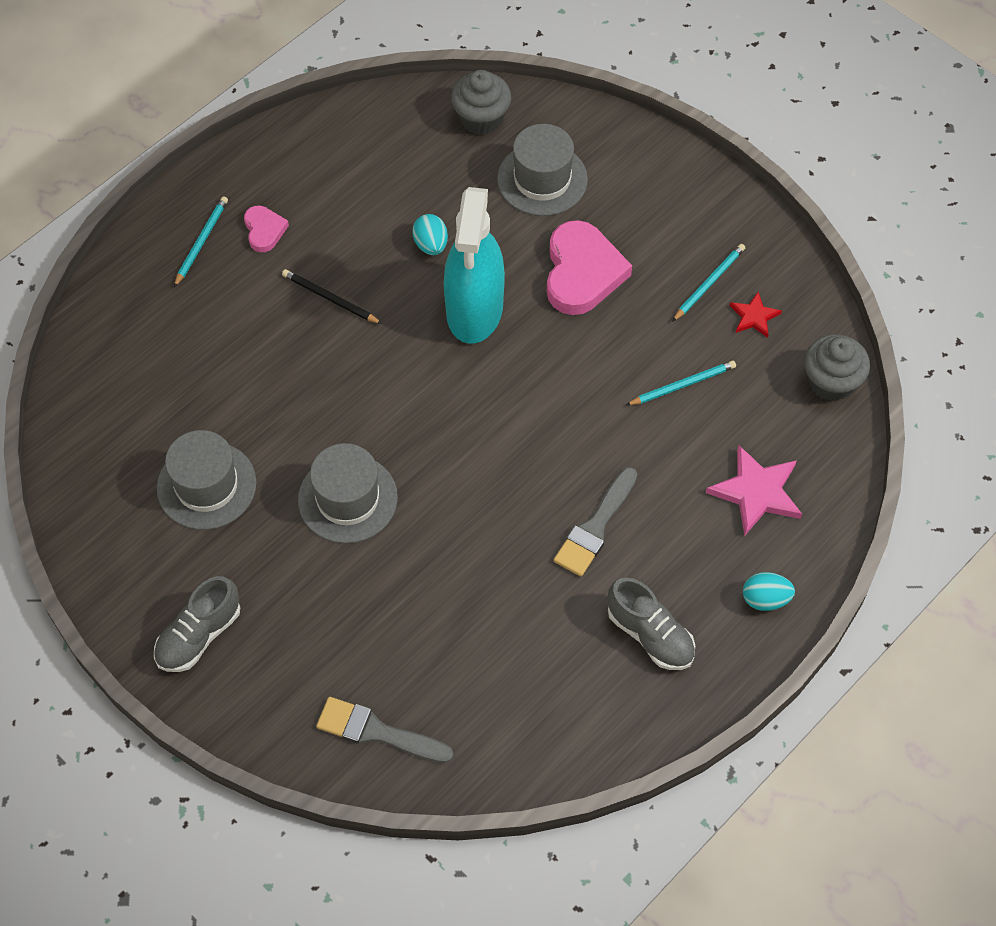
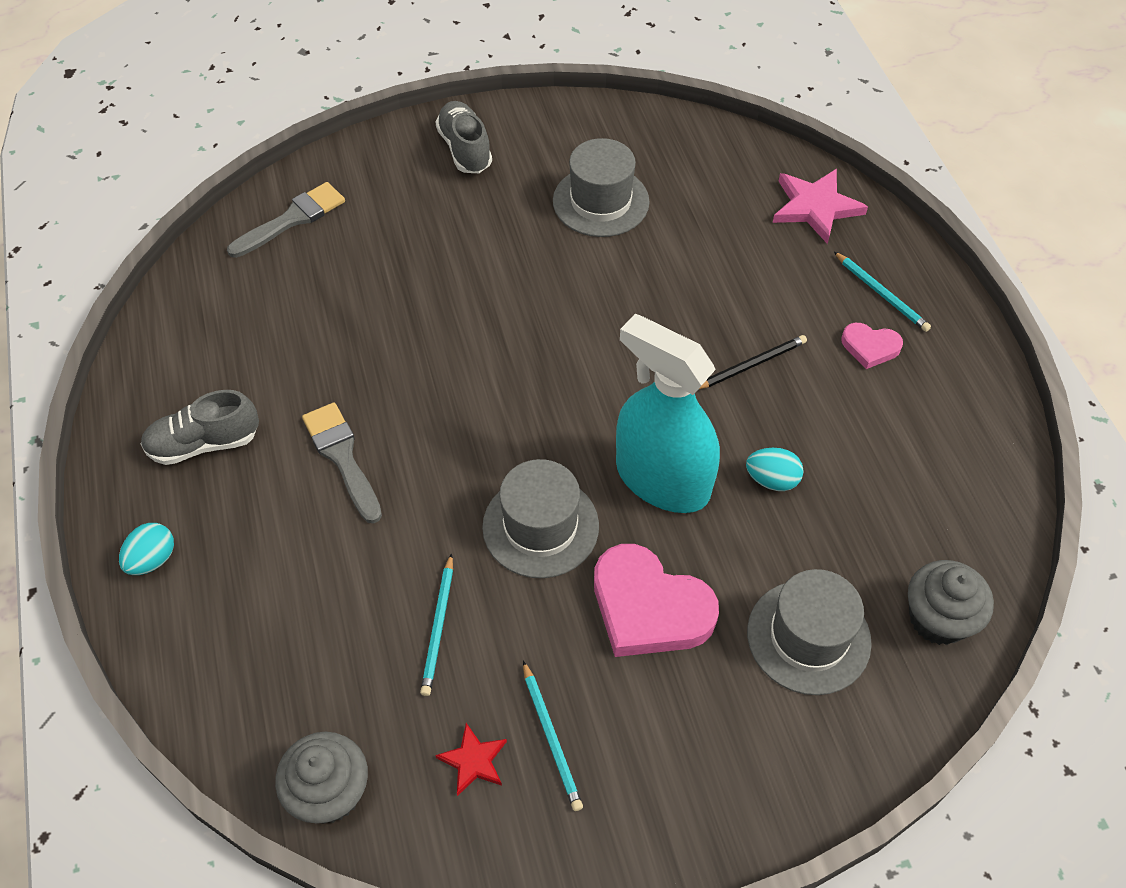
camera: 120 degrees right, 5 degrees down
grey hat [298,443,398,543] -> grey hat moved to [482,459,599,578]
pink star [706,445,802,536] -> pink star moved to [773,169,868,244]

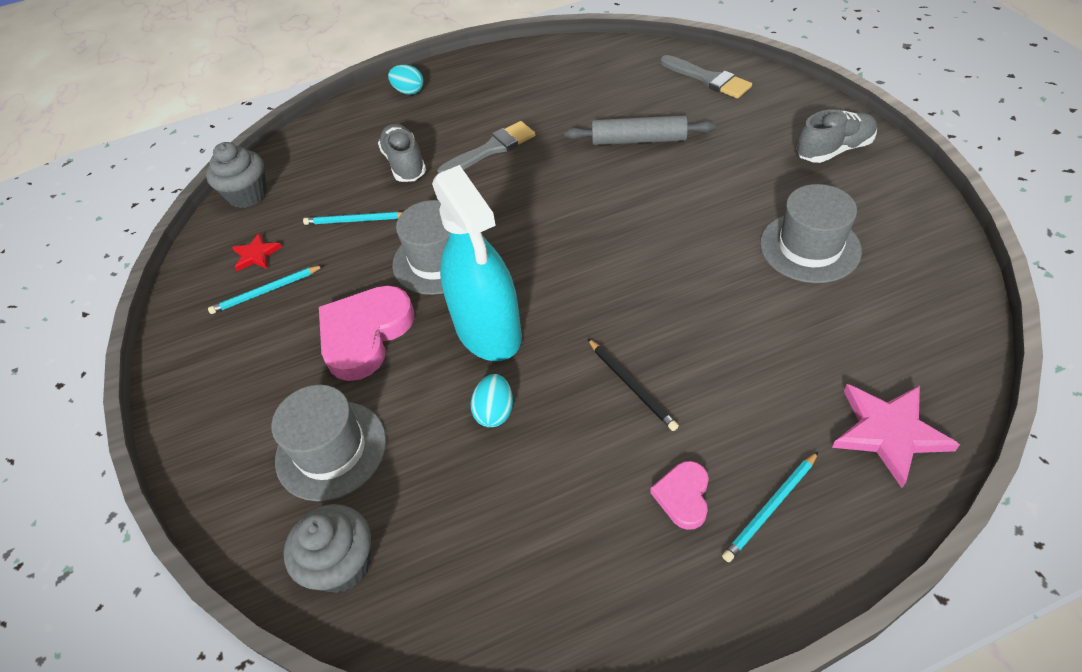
camera: 90 degrees right, 5 degrees down
grey shoe [141,390,259,465] -> grey shoe moved to [378,124,426,182]
turquoise spray bottle [616,314,720,513] -> turquoise spray bottle turned 120 degrees clockwise [432,165,522,361]
none -> grey rolling pin [565,115,715,145]

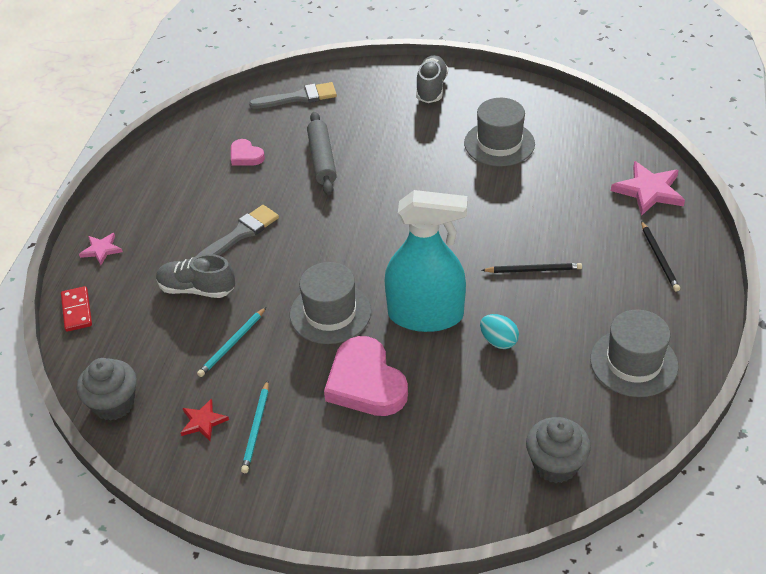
camera: 60 degrees left, 5 degrees down
grey hat [272,385,386,501] -> grey hat moved to [590,310,678,397]
turquoise egg [388,64,424,95] -> pink star [79,233,123,265]
grey brush [437,121,535,174] -> grey brush turned 45 degrees clockwise [196,205,279,256]
grey rolling pin [565,115,715,145] -> grey rolling pin turned 45 degrees counterclockwise [307,112,337,195]
pink heart [650,461,709,530] -> pink heart moved to [231,139,265,165]
turquoise pencil [722,452,818,562] -> black pencil [641,221,680,292]
none -> red domino [61,286,92,332]

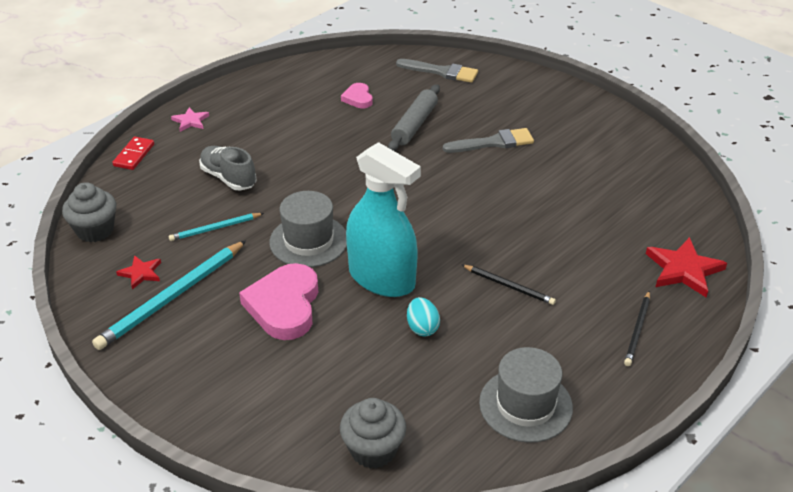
camera: 30 degrees right, 5 degrees down
grey brush [196,205,279,256] -> grey brush moved to [443,128,534,153]
turquoise pencil [241,380,268,473] -> turquoise pencil [92,240,246,350], size x1.86
grey shoe [416,55,448,103] -> none
grey hat [464,98,535,166] -> none
pink star [611,161,685,216] -> red star [646,237,727,297]

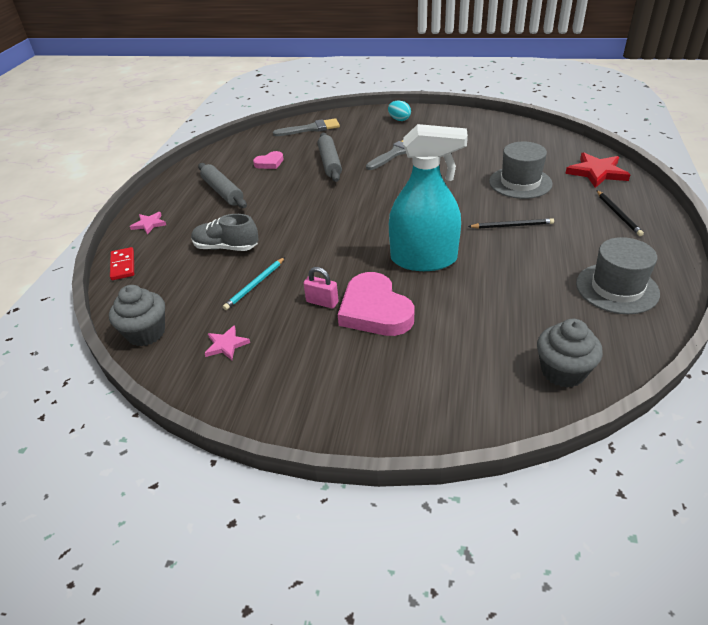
camera: 30 degrees left, 0 degrees up
turquoise pencil [92,240,246,350] -> none
red star [116,255,161,290] -> pink star [205,325,250,360]
grey hat [269,191,347,267] -> grey hat moved to [489,142,553,199]
pink heart [341,83,373,108] -> pink heart turned 75 degrees counterclockwise [253,151,284,169]
turquoise egg [407,297,440,337] -> turquoise egg moved to [388,100,411,121]
none -> grey rolling pin [198,163,247,208]
none -> pink padlock [304,267,339,308]

